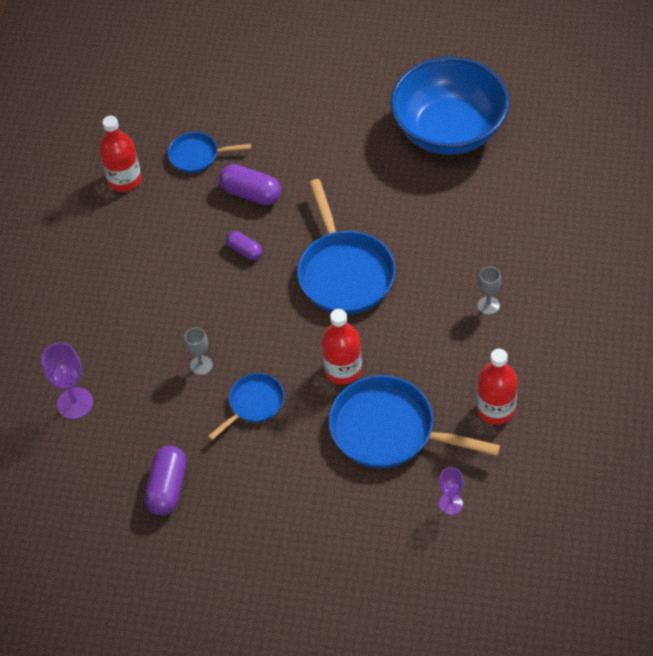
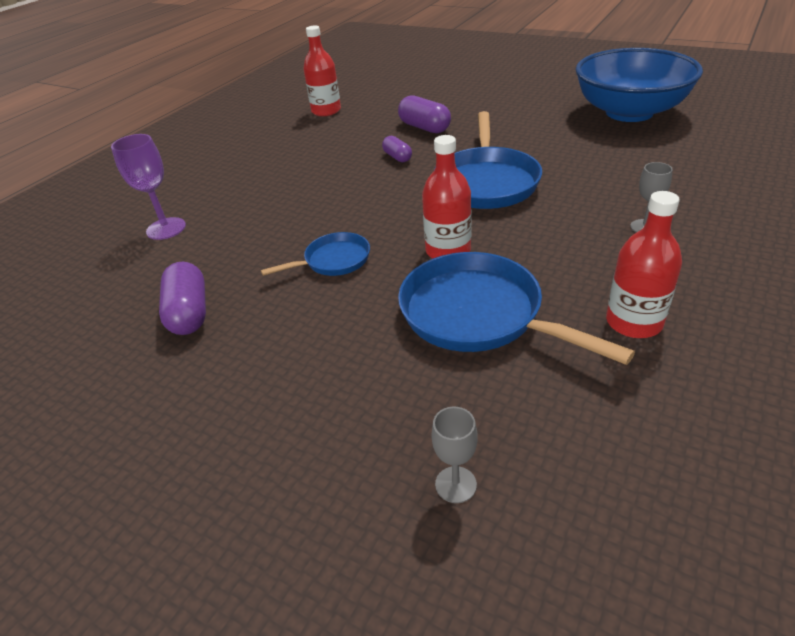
camera: 20 degrees right, 15 degrees down
purple capsule [145,445,186,515] -> purple capsule turned 45 degrees counterclockwise [159,262,206,335]
blue pan [168,132,251,173] -> none
grey goblet [185,327,213,375] -> grey goblet moved to [431,407,478,503]
purple goblet [439,467,464,515] -> none

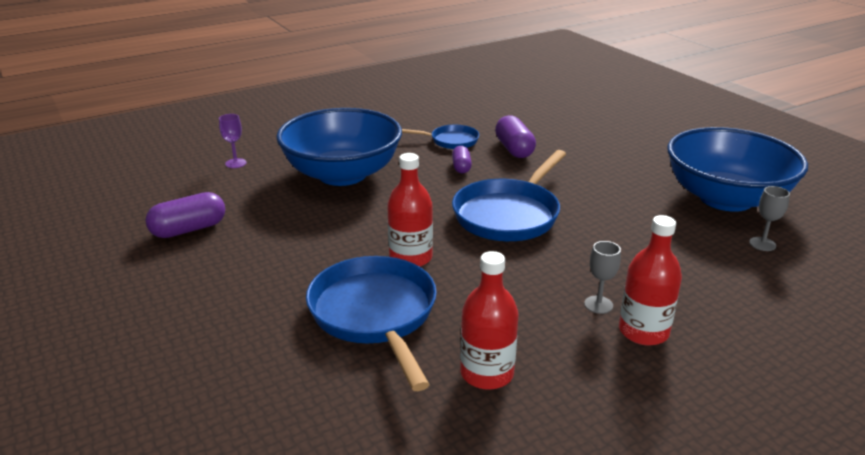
camera: 25 degrees right, 10 degrees down
purple goblet [111,134,186,240] -> purple goblet [219,114,247,168], size x0.62
purple capsule [159,262,206,335] -> purple capsule turned 45 degrees clockwise [145,192,225,238]
blue pan [261,232,370,276] -> blue pan moved to [402,125,479,149]
red bottle [303,26,341,116] -> red bottle moved to [619,215,682,345]
grey goblet [431,407,478,503] -> grey goblet moved to [749,186,790,251]
none -> blue bowl [276,108,402,186]

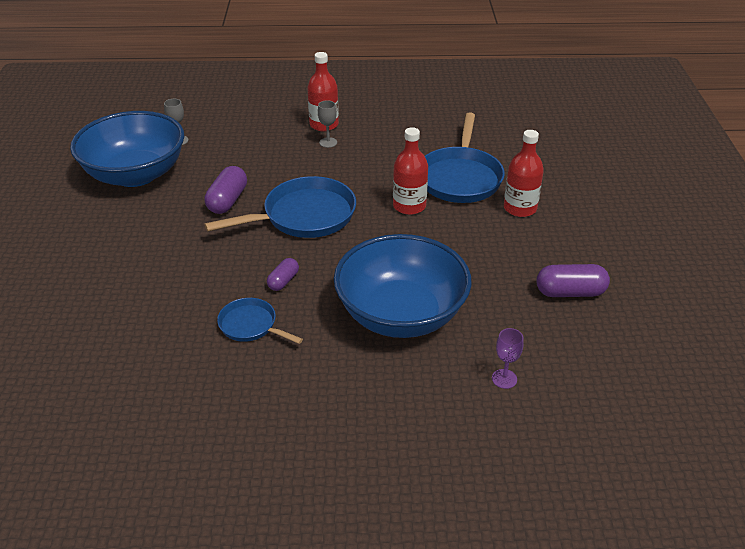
camera: 150 degrees left, 10 degrees up
red bottle [460,251,519,390] -> red bottle moved to [504,130,544,217]
purple capsule [495,115,536,158] -> purple capsule moved to [205,166,247,214]

